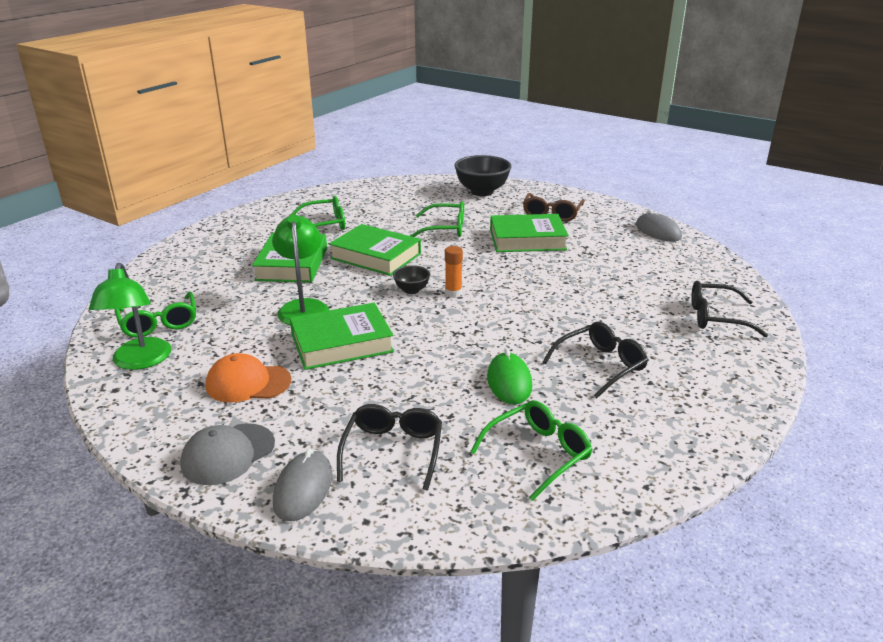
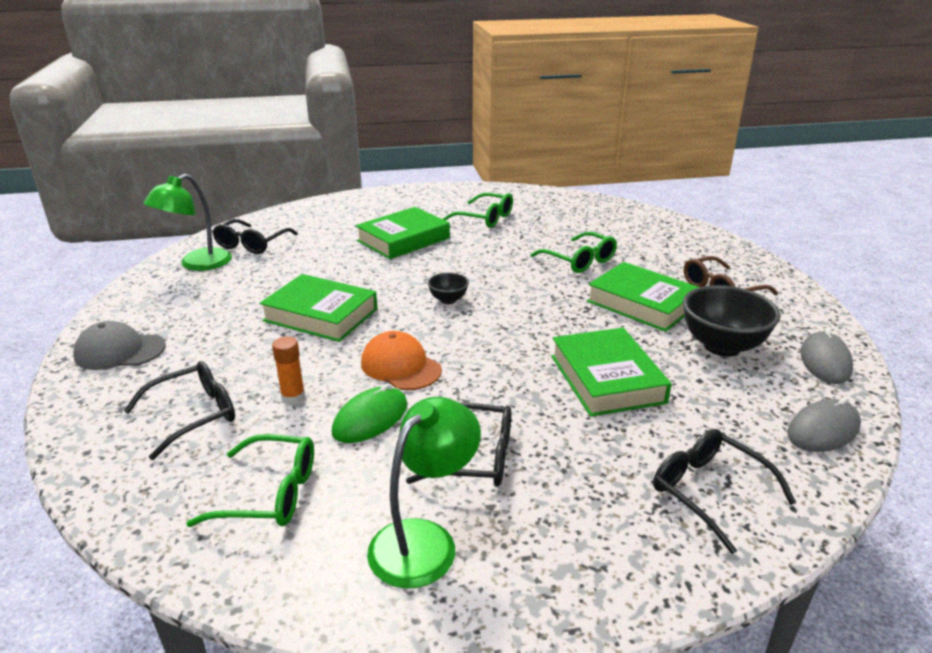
camera: 45 degrees right, 0 degrees up
green glasses [114,292,196,338] -> black glasses [212,219,298,254]
orange cap [206,353,291,403] -> orange cap moved to [361,331,442,390]
green lamp [272,215,329,325] -> green lamp moved to [367,397,481,588]
grey mouse [273,448,332,521] -> grey mouse moved to [787,397,861,452]
green book [329,224,421,276] -> green book moved to [551,328,671,417]
orange glue stick [445,246,463,297] -> orange glue stick moved to [272,336,305,405]
black bowl [454,155,512,196] -> black bowl moved to [683,285,781,357]

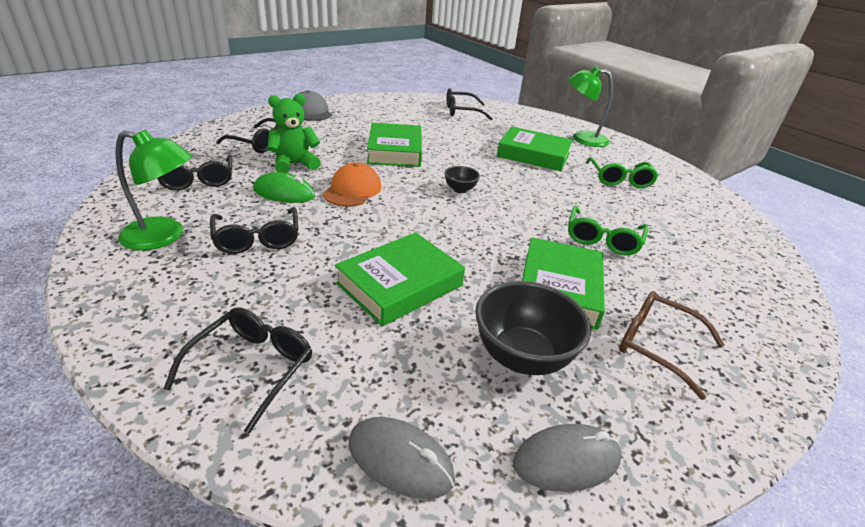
camera: 60 degrees right, 5 degrees up
green lamp [143,174,232,271] -> green lamp moved to [568,66,613,147]
green glasses [186,434,314,527] -> black glasses [157,154,232,190]
orange glue stick [272,336,305,405] -> green teddy bear [267,94,321,173]

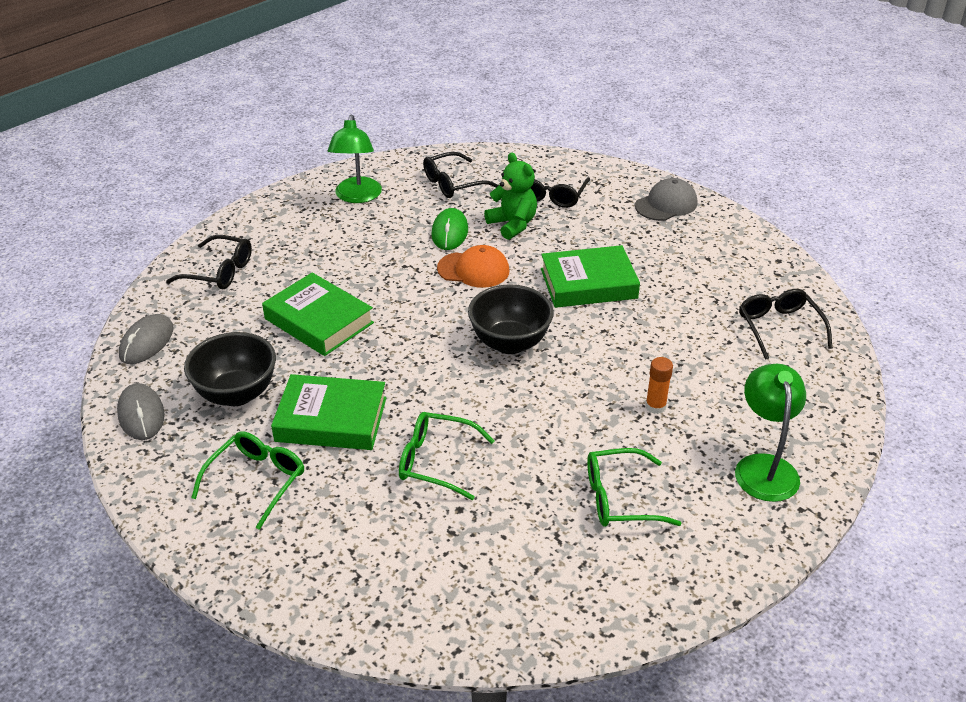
camera: 85 degrees right, 5 degrees up
black glasses [210,207,298,254] -> none
black bowl [444,166,480,193] -> black bowl [468,284,554,354], size x1.97
green book [497,127,573,171] -> orange glue stick [645,357,673,414]
brown glasses [619,291,725,400] -> green glasses [191,431,304,530]

